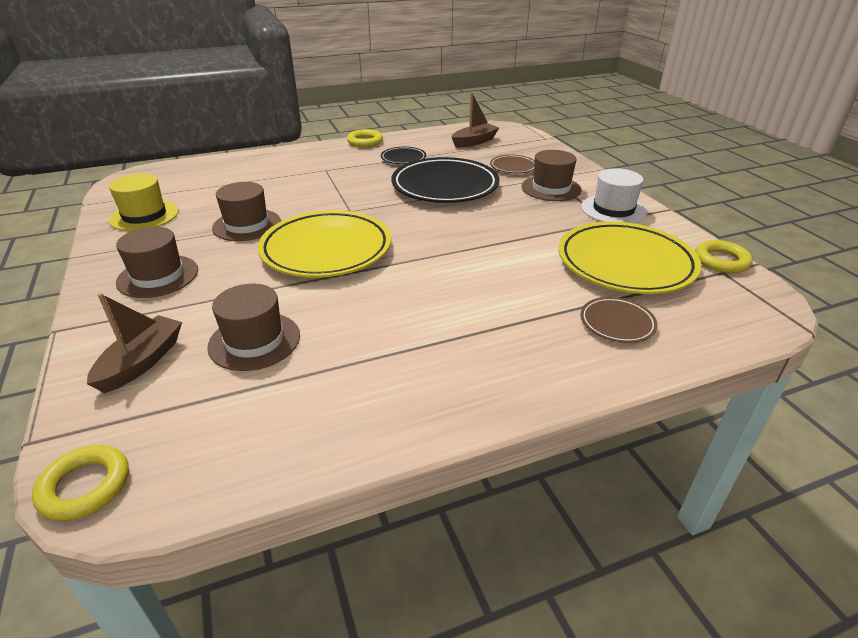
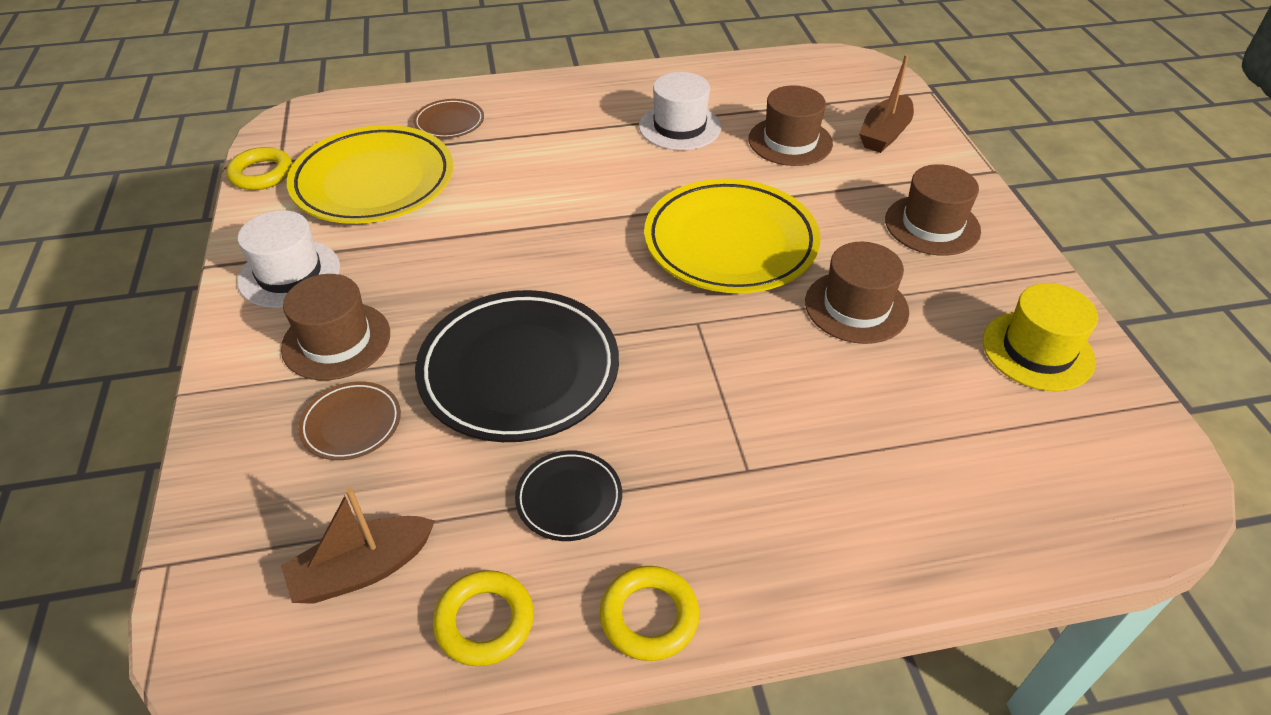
camera: 170 degrees left, 10 degrees up
yellow ring [32,445,129,521] -> yellow ring moved to [433,570,534,666]
none -> white hat [639,72,721,150]

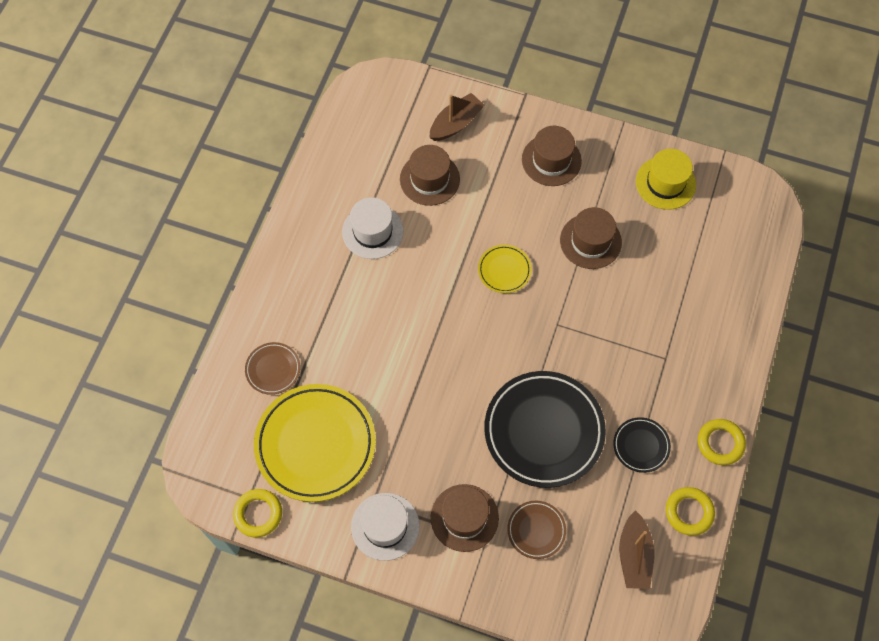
camera: 60 degrees left, 20 degrees up
yellow plate [644,179,821,293] -> yellow plate [478,245,532,293], size x0.47
brown boat [859,54,914,153] -> brown boat turned 105 degrees counterclockwise [429,93,485,141]

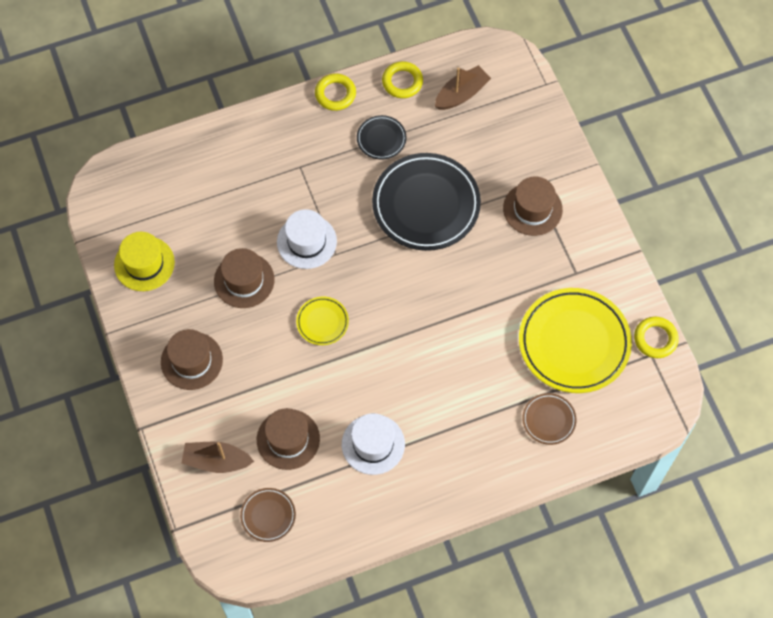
camera: 130 degrees left, 0 degrees up
white hat [351,493,420,561] -> white hat moved to [277,209,337,269]
brown plate [507,501,566,559] -> brown plate moved to [240,488,296,542]

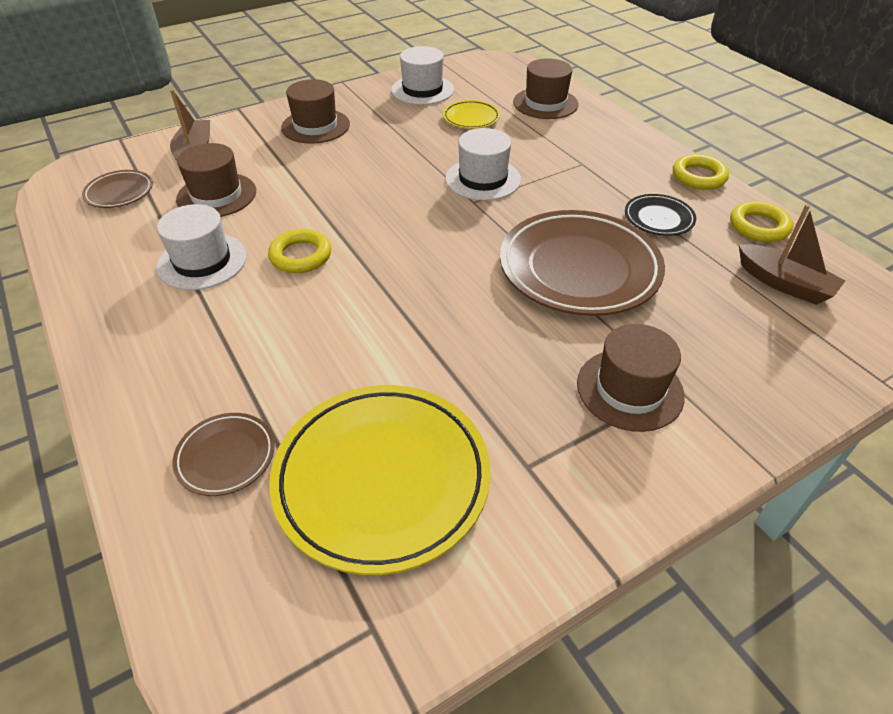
camera: 80 degrees right, 20 degrees down
yellow hat [114,232,175,291] -> white hat [391,46,454,105]
brown hat [214,248,275,308] -> brown hat moved to [513,58,579,119]
yellow plate [296,297,349,345] -> yellow plate moved to [443,100,500,129]
black plate [372,153,481,251] -> brown plate [500,210,665,316]
yellow ring [634,317,679,358] -> yellow ring moved to [268,229,331,273]

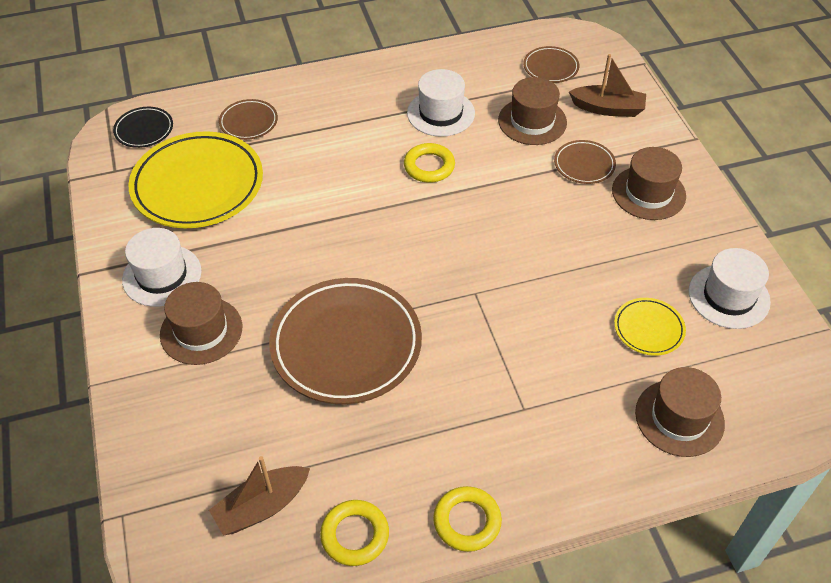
camera: 105 degrees right, 5 degrees up
white hat [445,128,521,201] -> white hat moved to [122,228,202,307]
black plate [625,194,696,236] -> black plate moved to [113,107,173,148]
none -> brown plate [554,140,616,184]

